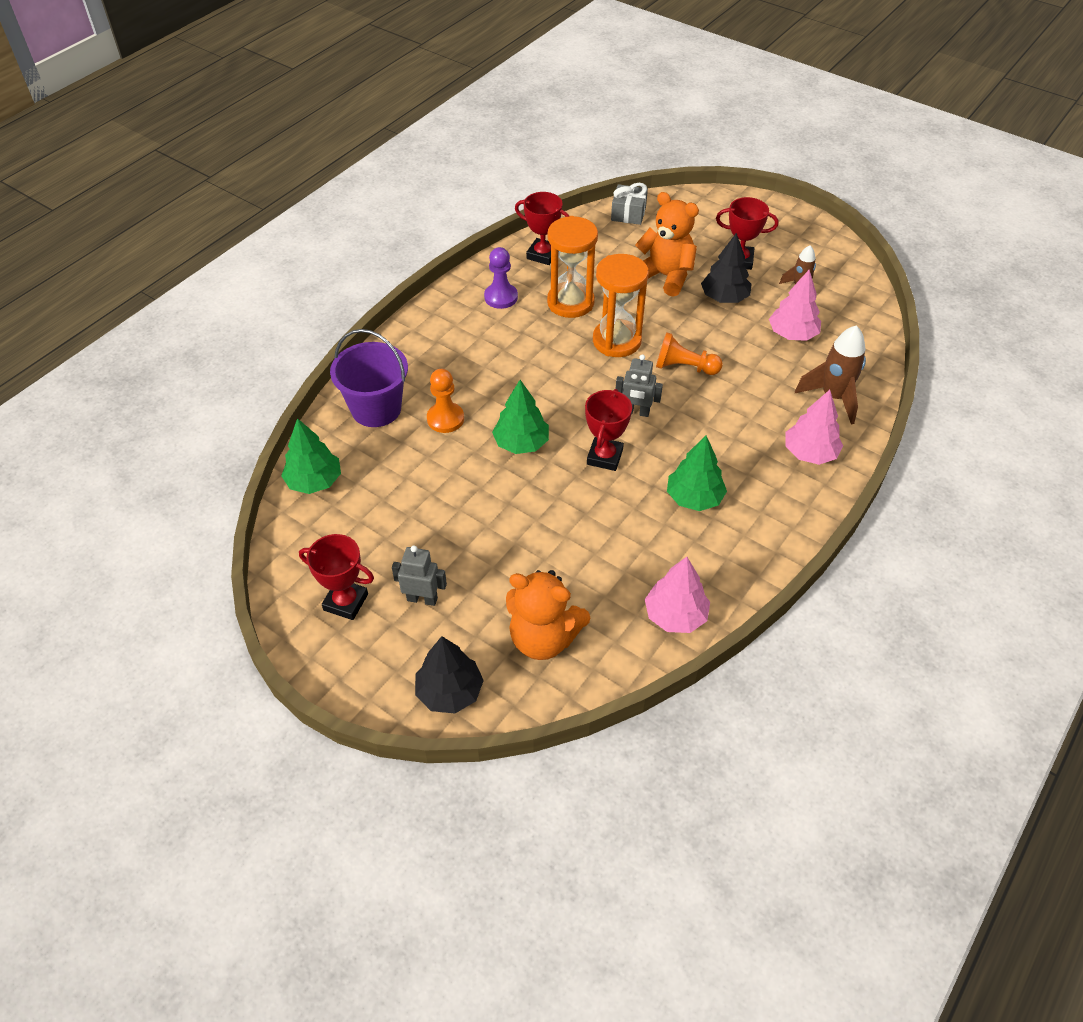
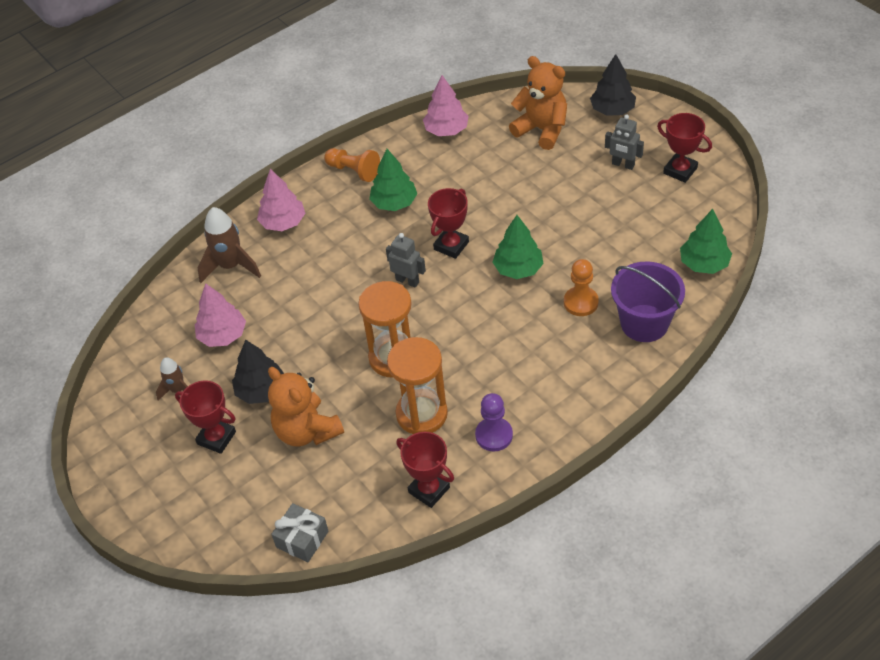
camera: 160 degrees left, 0 degrees up
orange pawn [656,332,723,375] -> orange pawn moved to [324,148,380,182]

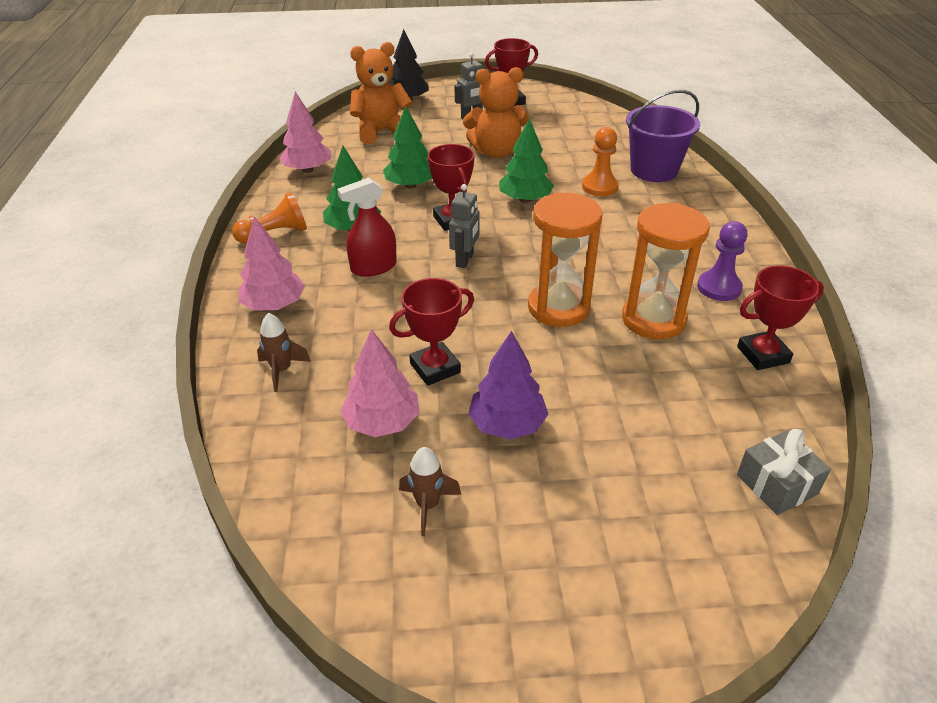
camera: 60 degrees left, 10 degrees down
red trophy [175,380,236,454] -> red trophy moved to [389,278,474,386]
brown rocket [198,207,261,283] -> brown rocket [257,313,311,392], size x0.59
black tree [232,340,284,404] -> purple tree [468,331,548,440]
orange teddy bear [268,367,344,447] -> orange teddy bear moved to [463,67,529,158]
grey robot [386,233,426,288] -> grey robot turned 135 degrees clockwise [449,184,480,268]
green tree [680,209,732,274] -> green tree moved to [383,106,432,189]
none -> red spray bottle [337,178,397,277]

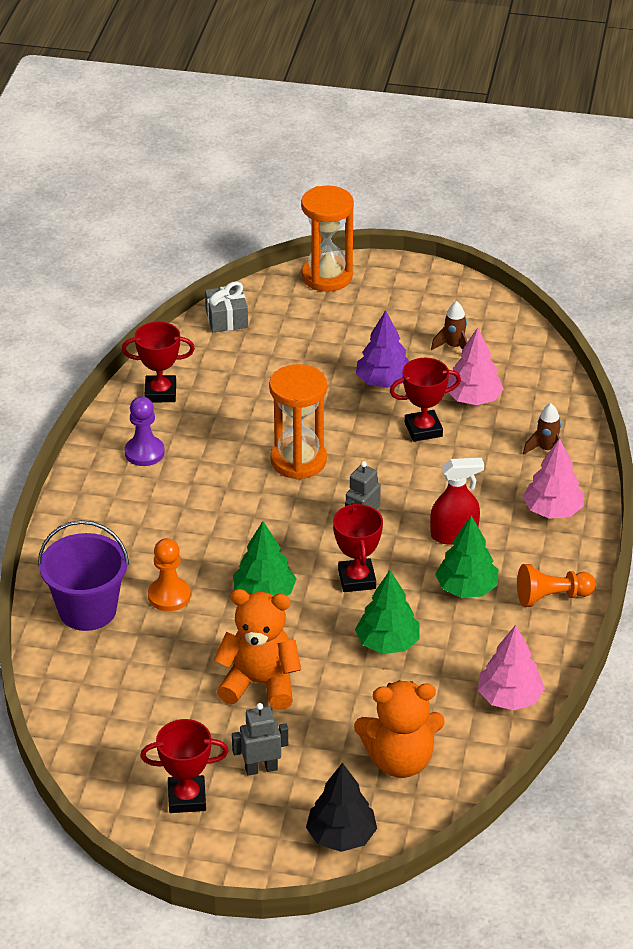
camera: 165 degrees left, 0 degrees up
orange hourglass [622,203,710,340] -> orange hourglass moved to [301,186,354,292]

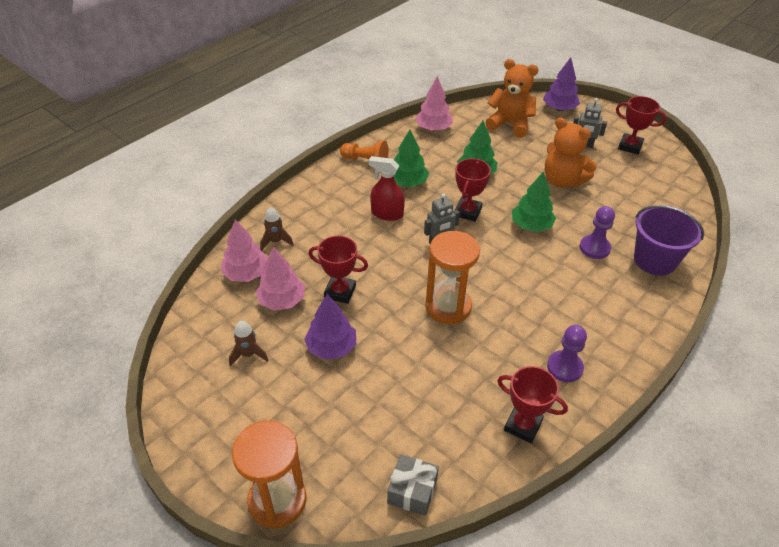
camera: 150 degrees left, 5 degrees up
orange pawn [148,538,191,611] -> purple pawn [580,206,615,259]
black tree [306,763,377,852] -> purple tree [543,58,580,111]
pink tree [523,438,584,519] -> pink tree moved to [221,219,267,282]

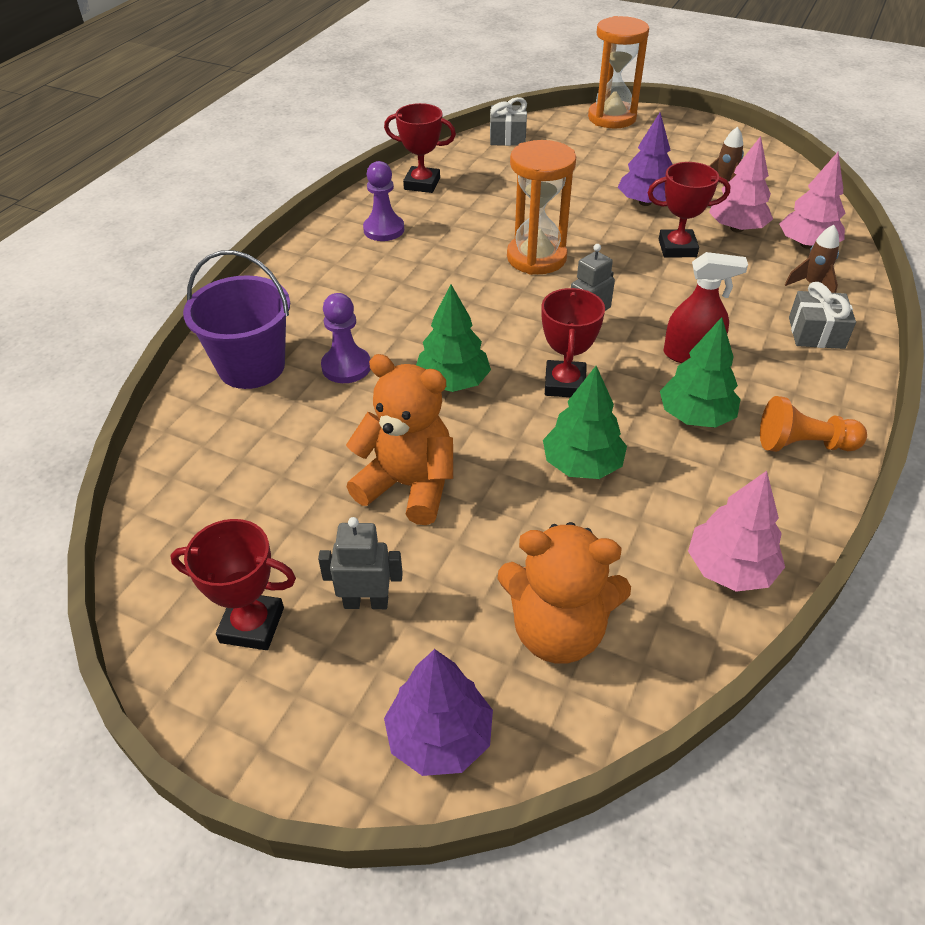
camera: 165 degrees right, 0 degrees up
none -> grey gift [789,282,856,349]

